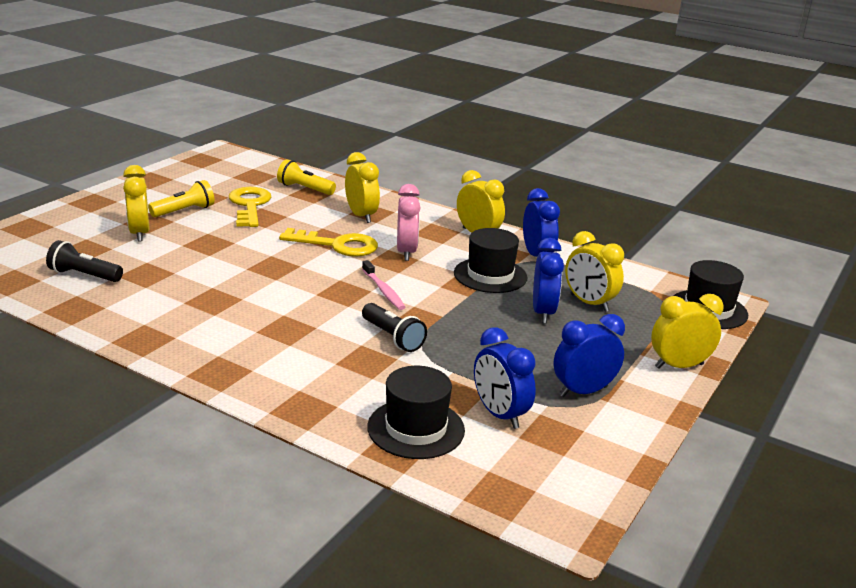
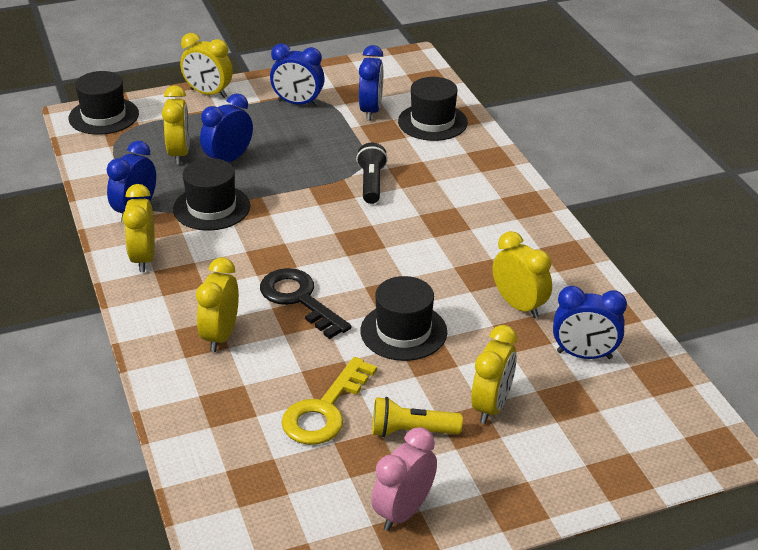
camera: 140 degrees left, 10 degrees up
black flashlight [46,240,123,282] -> blue clock [553,286,627,359]
yellow flashlight [277,159,336,195] -> none
yellow key [279,228,378,257] -> black key [260,268,351,339]
pink toothbrush [362,260,405,310] -> none
pink clock [397,184,421,261] -> pink clock moved to [371,427,437,531]
none -> black hat [360,276,447,361]
none -> yellow clock [493,231,552,319]

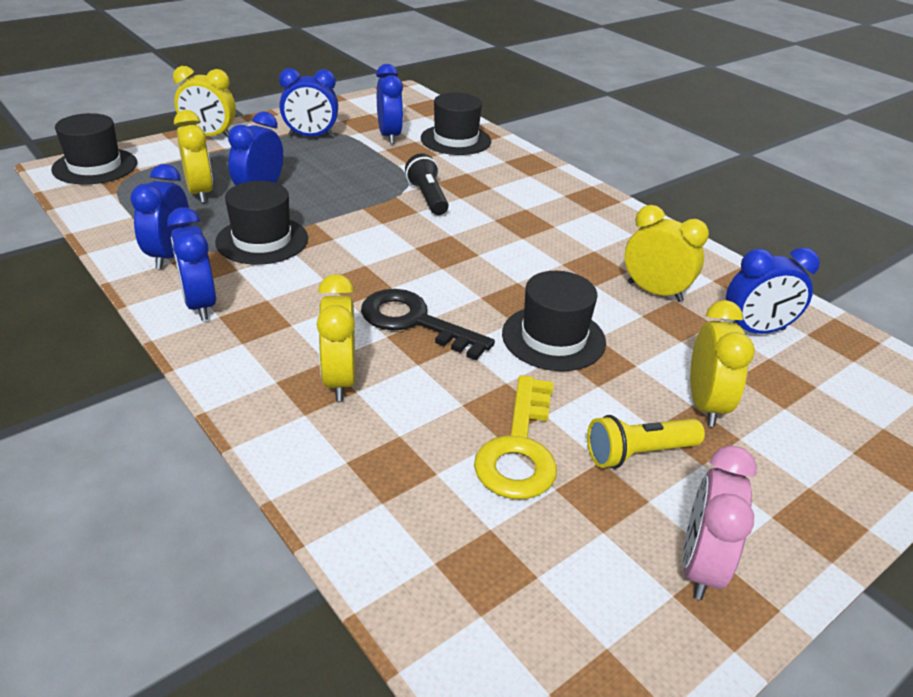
camera: 20 degrees left, 0 degrees up
yellow clock [123,184,155,272] -> blue clock [167,207,216,321]

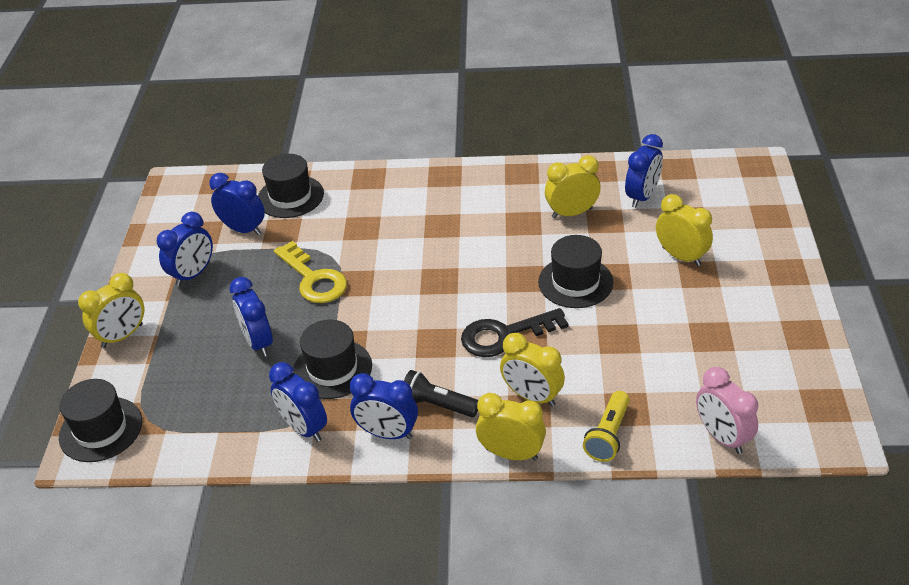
camera: 45 degrees left, 5 degrees up
yellow clock [174,110,213,203] -> yellow clock moved to [476,393,546,460]
black flashlight [405,153,449,215] -> black flashlight moved to [404,370,478,417]
yellow key [474,375,557,499] -> yellow key moved to [274,241,347,303]
yellow flashlight [587,415,705,468] -> yellow flashlight moved to [583,391,630,462]
pink clock [683,445,757,600] -> pink clock moved to [696,367,758,454]

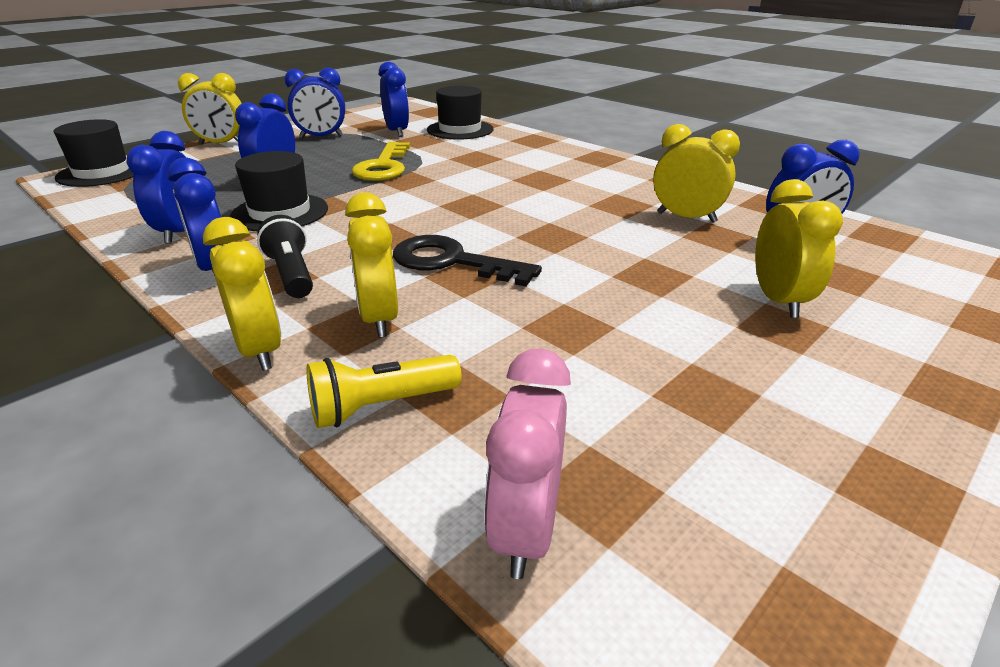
camera: 40 degrees right, 10 degrees down
black hat [538,235,614,308] -> none

